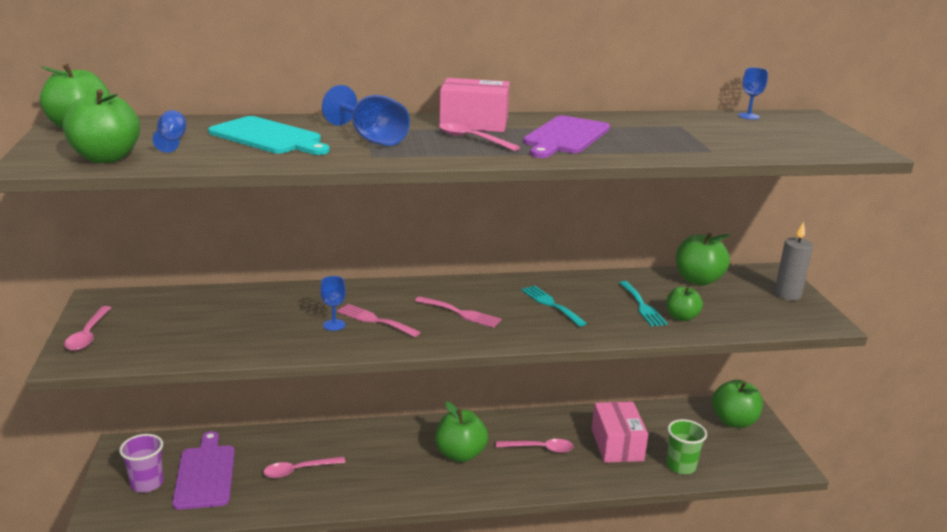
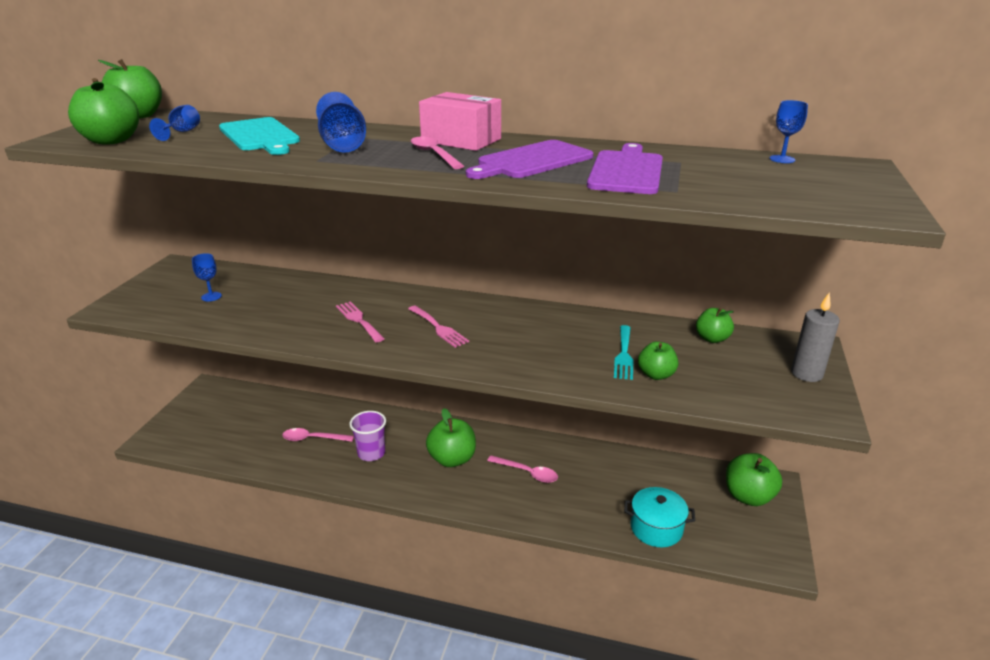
camera: 25 degrees right, 5 degrees up
pink spoon [64,306,111,351] -> none
purple cup [119,434,164,493] -> purple cup moved to [349,411,386,461]
purple cutting board [172,431,235,510] -> purple cutting board moved to [587,143,663,194]
blue goblet [320,276,346,331] -> blue goblet moved to [192,253,222,301]
turquoise fork [521,285,587,327] -> none
pink box [592,402,648,463] -> none
green cup [666,419,707,474] -> turquoise pot [624,487,695,547]
green apple [676,233,730,286] -> green apple [696,308,734,343], size x0.63

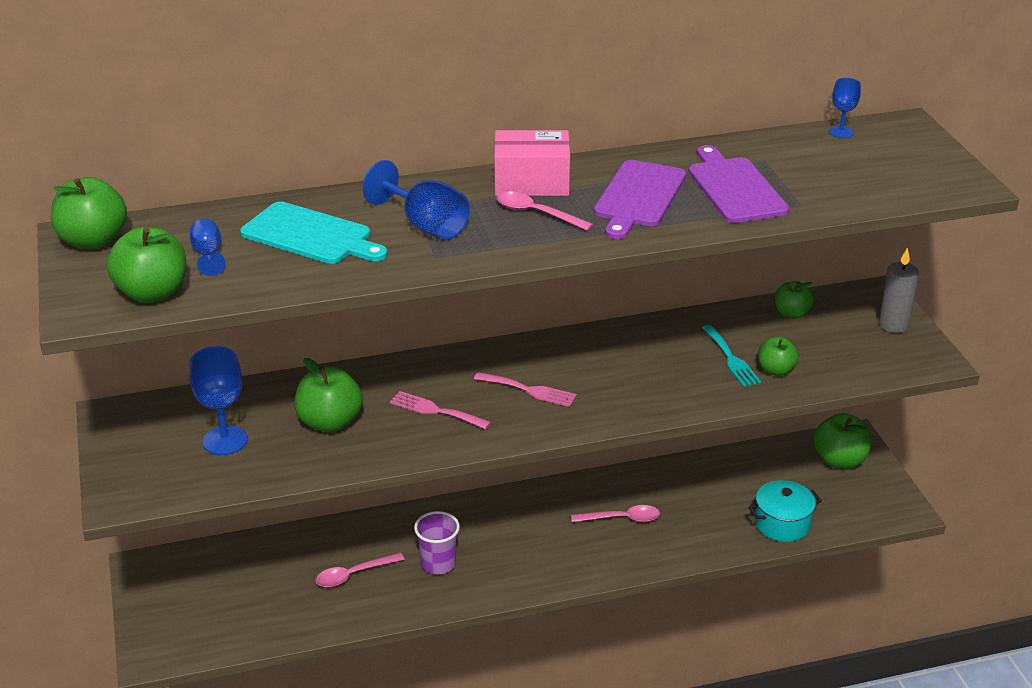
camera: 30 degrees left, 5 degrees up
blue goblet [192,253,222,301] -> blue goblet [190,346,248,455], size x1.77
green apple [426,408,476,467] -> green apple moved to [295,358,363,432]

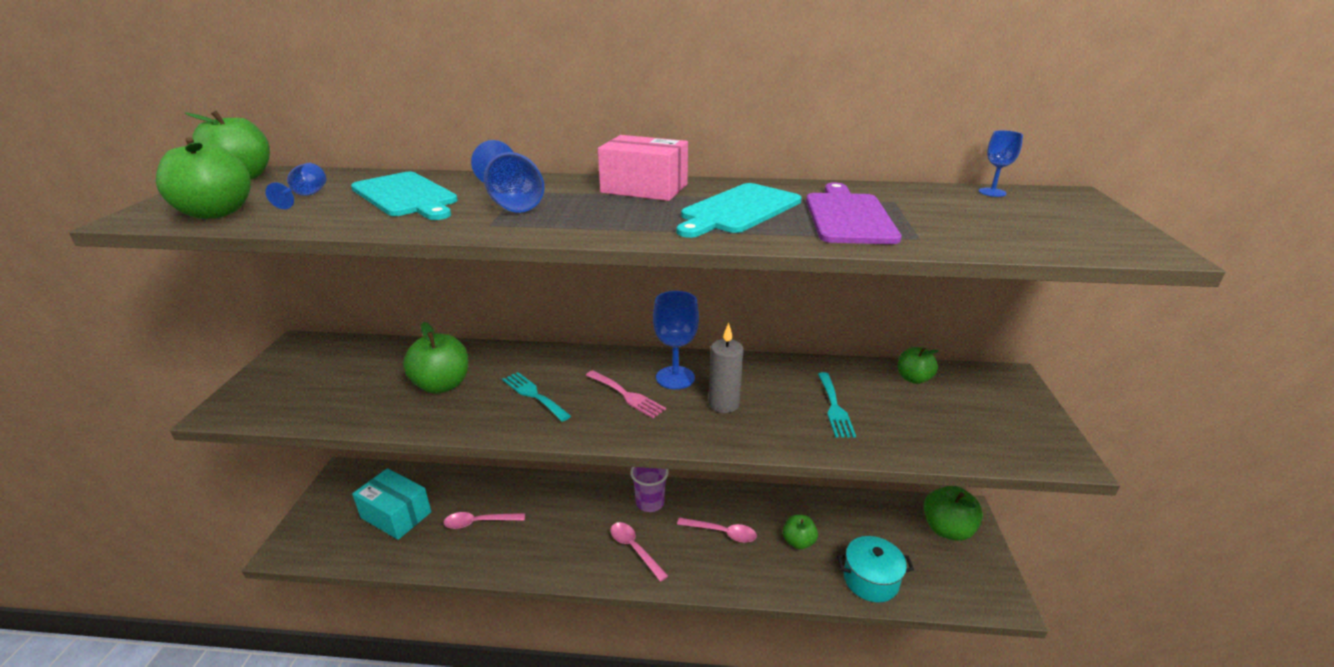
camera: 20 degrees right, 5 degrees down
blue goblet [190,346,248,455] -> blue goblet moved to [653,291,699,389]
pink fork [390,391,491,429] -> turquoise fork [502,372,571,422]
purple cup [414,511,460,575] -> purple cup moved to [630,467,669,512]
pink spoon [497,192,593,231] -> pink spoon moved to [610,522,668,582]
purple cutting board [594,160,686,239] -> turquoise cutting board [677,183,801,238]
green apple [758,337,799,376] -> green apple moved to [783,514,818,549]
grey candle [879,247,919,333] -> grey candle moved to [709,323,744,413]
none -> turquoise box [352,468,431,540]

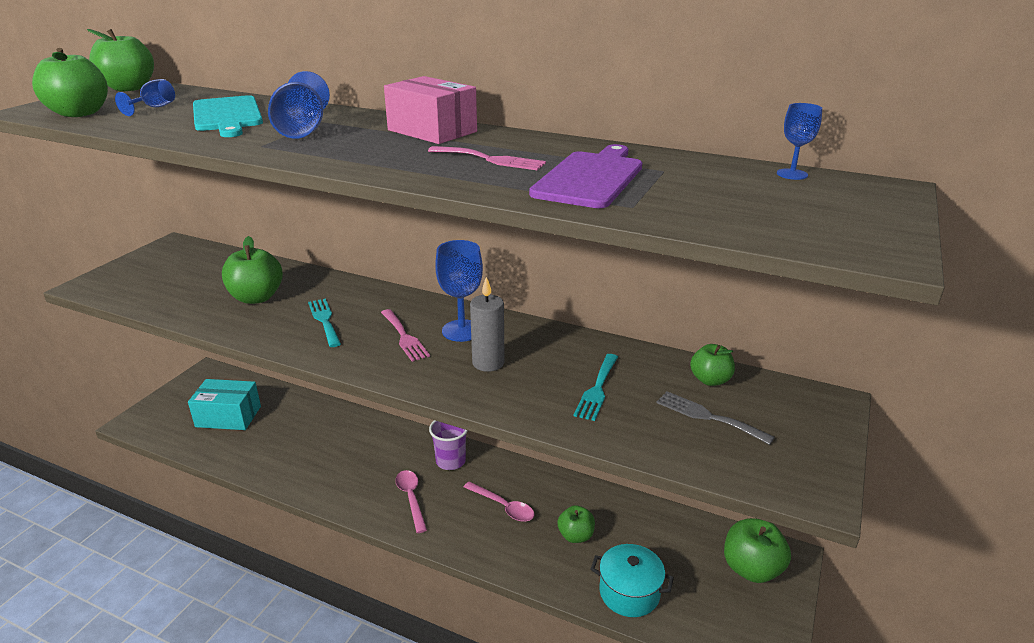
camera: 20 degrees right, 0 degrees up
turquoise box [352,468,431,540] -> turquoise box turned 45 degrees counterclockwise [188,379,261,430]
pink spoon [444,512,525,529] -> none
turquoise cutting board [677,183,801,238] -> pink fork [428,146,546,170]
none -> grey fork [657,391,775,445]

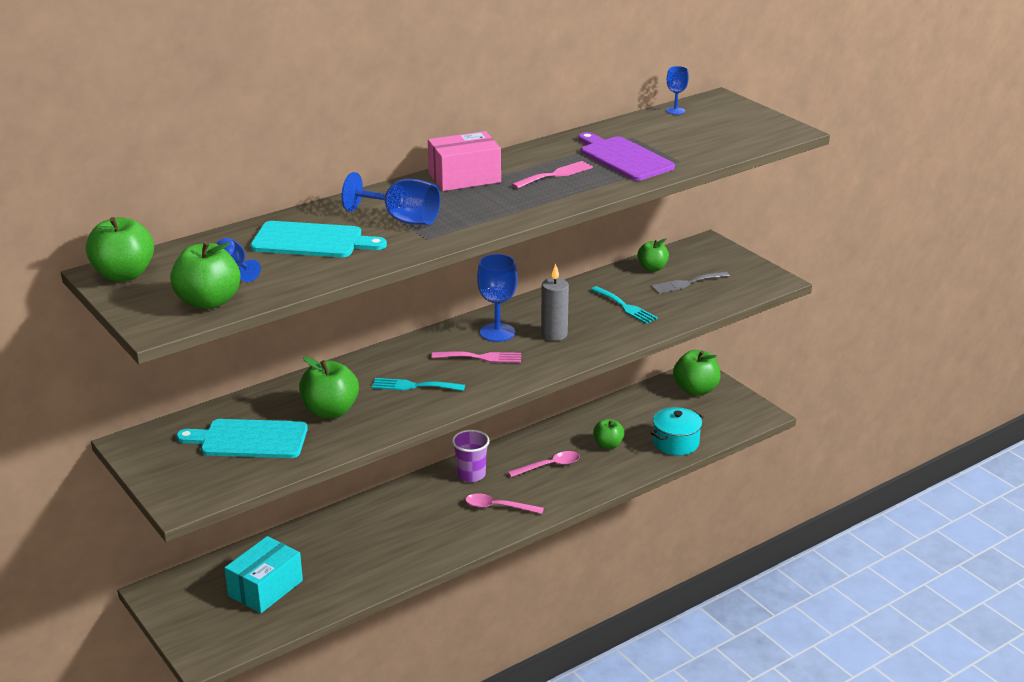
camera: 60 degrees left, 0 degrees up
none -> turquoise cutting board [176,419,308,458]

